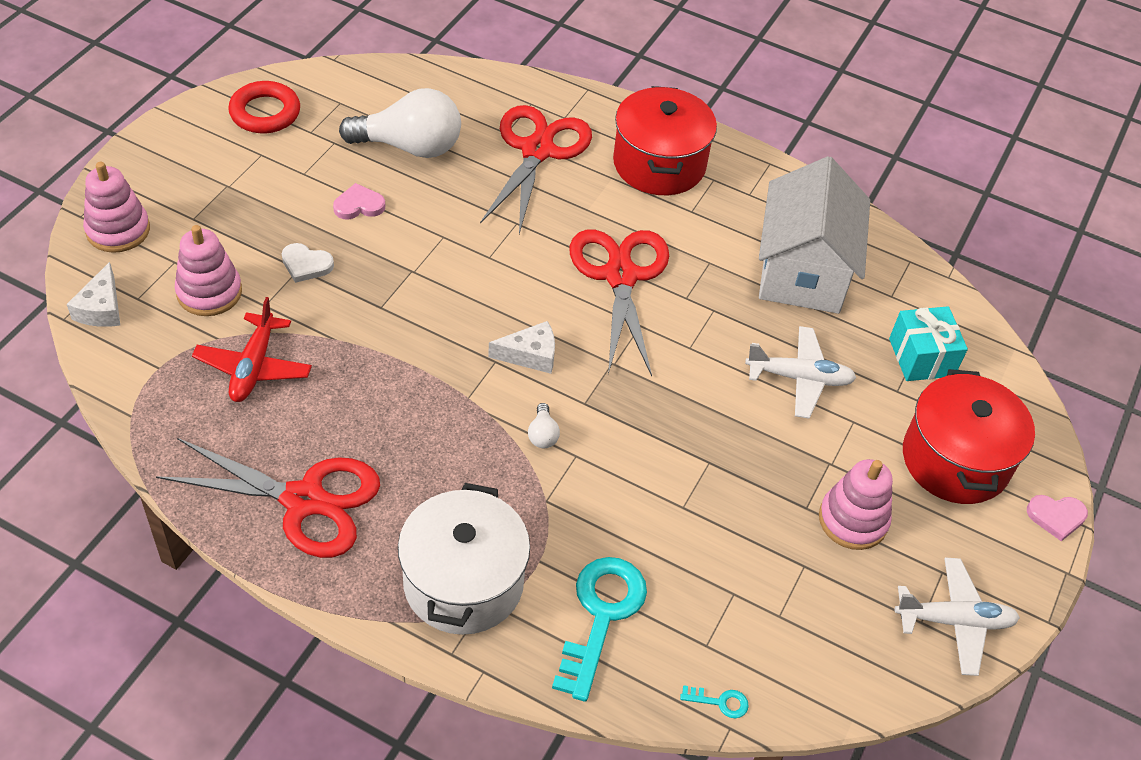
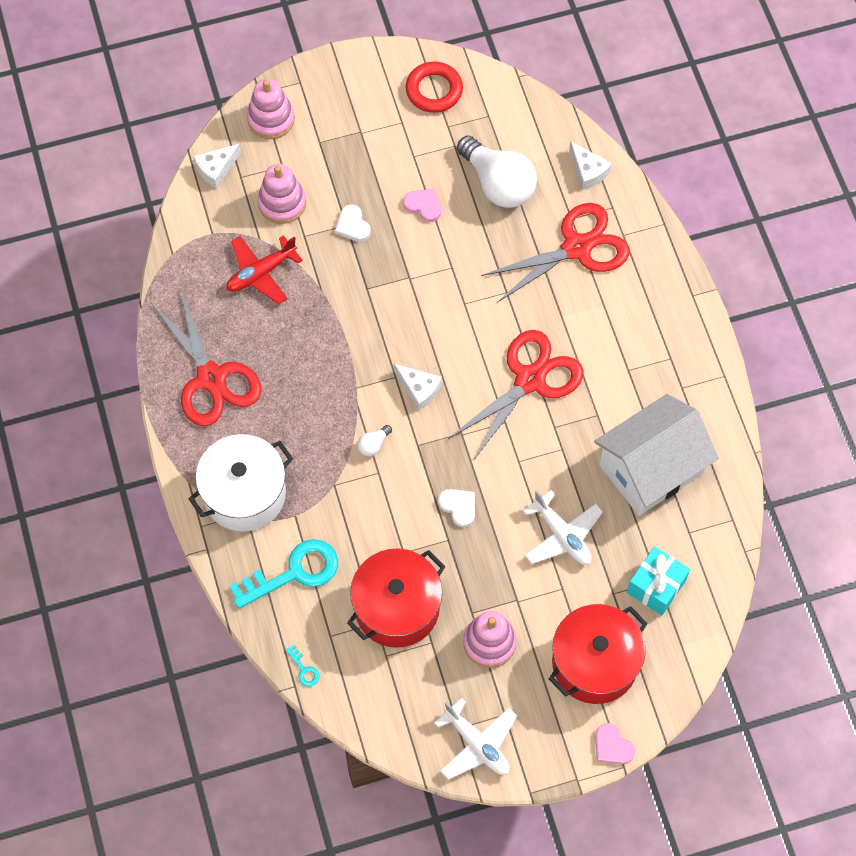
camera: 50 degrees right, 15 degrees up
red pot [613,86,717,195] -> red pot moved to [347,549,446,648]
none -> white heart [438,489,475,527]
none -> white cheese [569,141,612,190]

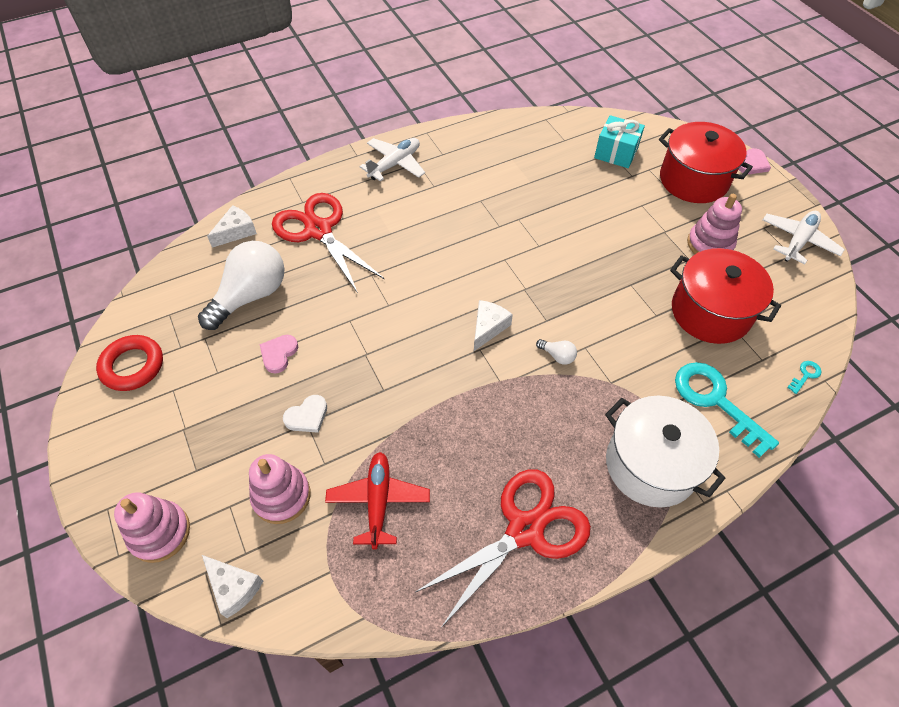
camera: 100 degrees left, 10 degrees down
red plane [226,235,303,305] -> red plane turned 135 degrees counterclockwise [325,452,430,550]
white heart [438,489,475,527] -> none
red scissors [448,330,583,461] -> none
white plane [523,490,603,565] -> white plane moved to [360,138,425,182]
white house [594,394,719,516] -> none

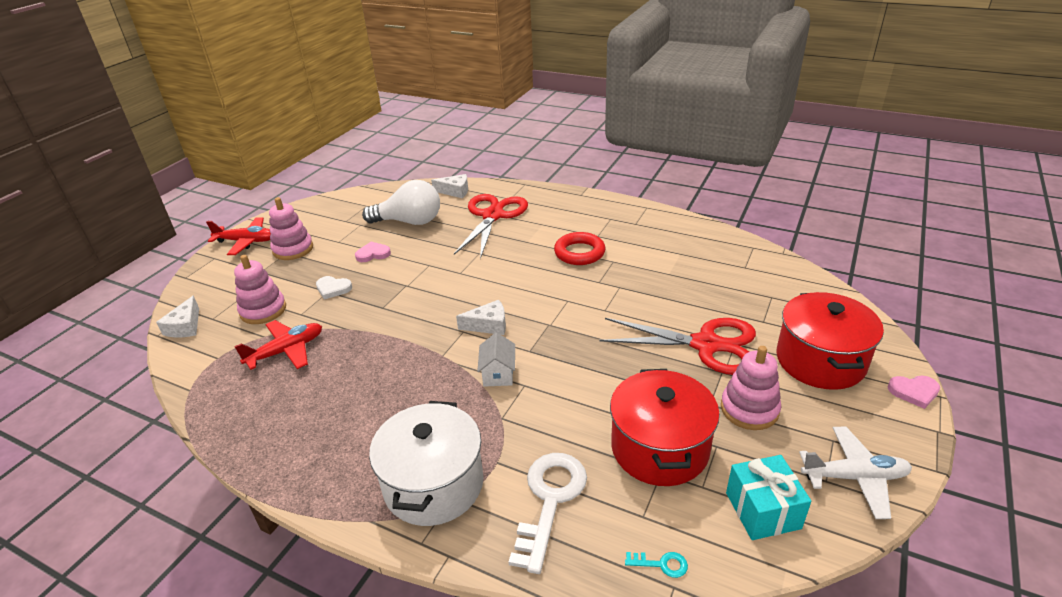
camera: 55 degrees right, 20 degrees down
red ring [96,335,163,391] -> red ring moved to [554,232,605,265]
pink stacking toy [114,492,190,563] -> pink stacking toy moved to [269,197,313,260]
white plane [360,138,425,182] -> none
red scissors [414,469,591,628] -> red scissors moved to [599,318,756,375]
white light bulb [536,339,577,365] -> white house [477,332,515,387]
turquoise gift [594,115,645,168] -> turquoise gift moved to [726,455,811,540]
turquoise key [675,362,779,458] -> white key [509,453,587,574]
none -> red plane [206,217,271,255]

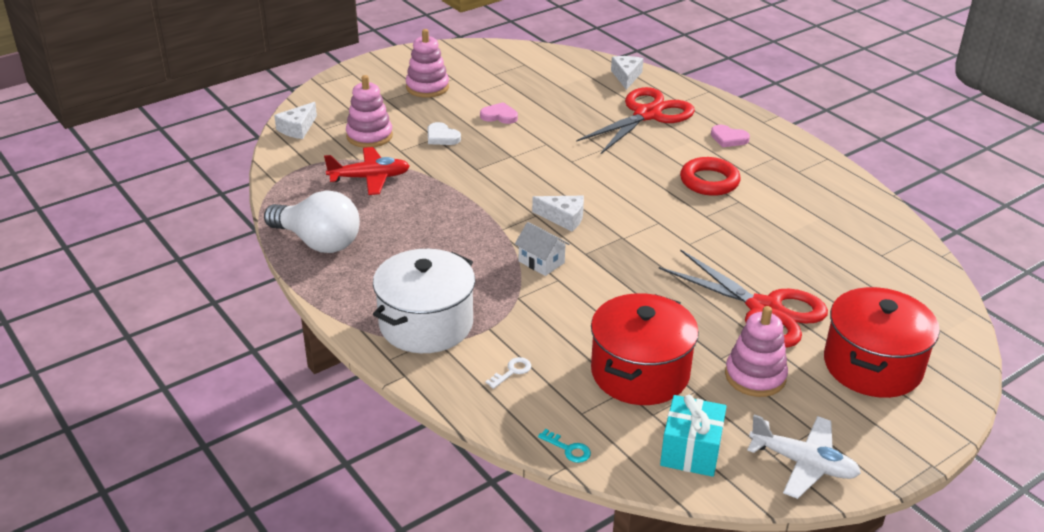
camera: 25 degrees right, 0 degrees up
red plane [206,217,271,255] -> none
white light bulb [362,180,440,225] -> white light bulb moved to [264,190,360,253]
white cheese [431,174,468,198] -> white cheese turned 120 degrees counterclockwise [611,56,643,90]
white house [477,332,515,387] -> white house turned 75 degrees counterclockwise [515,222,569,276]
white key [509,453,587,574] -> white key [486,357,531,389], size x0.41
pink heart [888,376,940,409] -> pink heart moved to [711,125,750,147]

